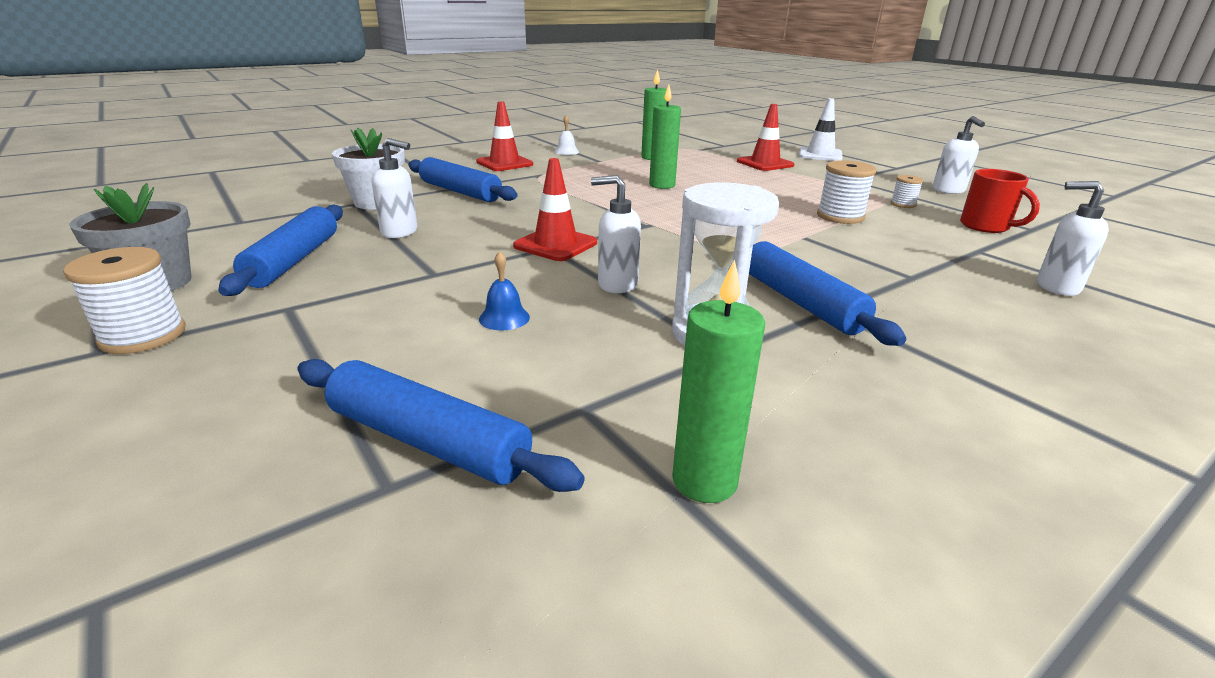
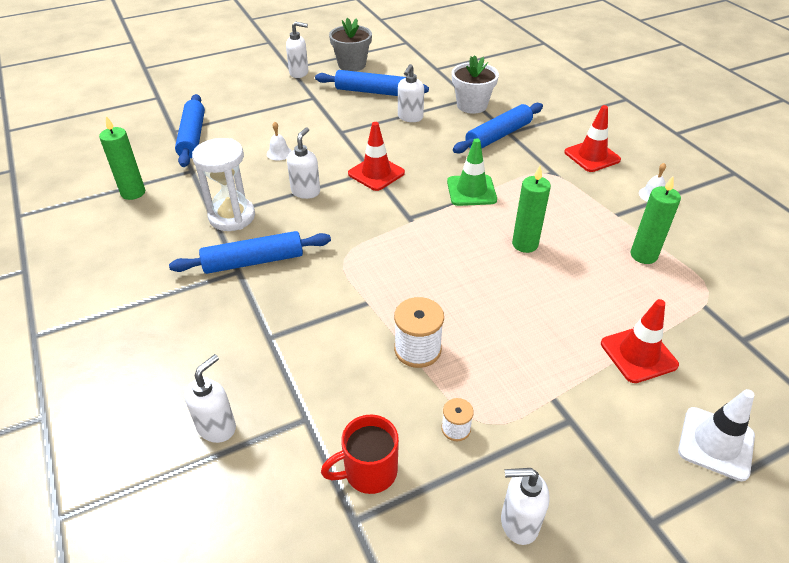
camera: 100 degrees right, 15 degrees up
white spool [63,247,186,354] -> white soap dispenser [286,22,308,78]
blue rolling pin [297,359,585,492] -> blue rolling pin turned 45 degrees counterclockwise [175,94,205,167]
blue bell [479,251,530,331] -> white bell [267,122,292,161]
none -> green traffic cone [447,138,497,206]

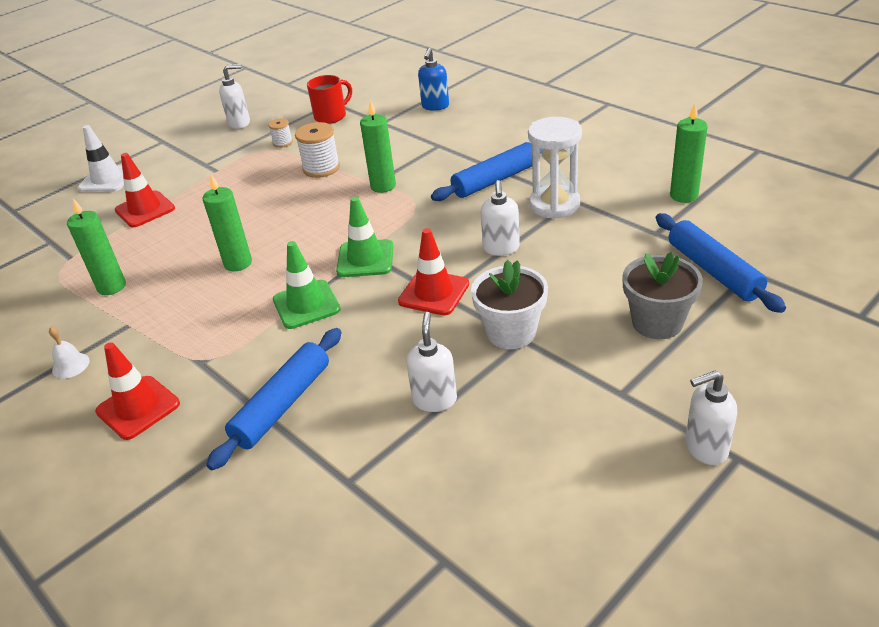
camera: 165 degrees right, 5 degrees down
white soap dispenser [184,354,236,443] -> blue soap dispenser [418,48,449,111]
white bell [267,122,292,161] -> none
blue rolling pin [315,70,429,96] -> none
grey flower pot [329,18,372,71] -> grey flower pot moved to [622,252,703,339]
white flower pot [452,55,499,114] -> white flower pot moved to [471,260,548,349]
none -> green traffic cone [336,197,394,277]
none -> green candle [360,101,396,193]

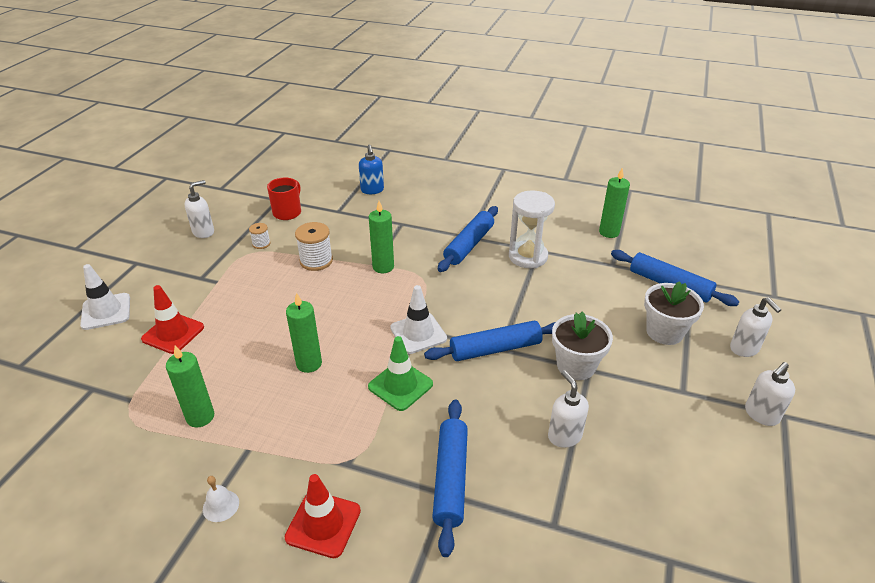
camera: 30 degrees left, 0 degrees up
green traffic cone [336,197,394,277] -> white traffic cone [390,285,447,354]
red traffic cone [398,228,469,315] -> blue rolling pin [424,321,556,361]
white soap dispenser [481,180,520,256] -> white soap dispenser moved to [730,297,782,357]
grey flower pot [622,252,703,339] -> white flower pot [644,281,704,345]

